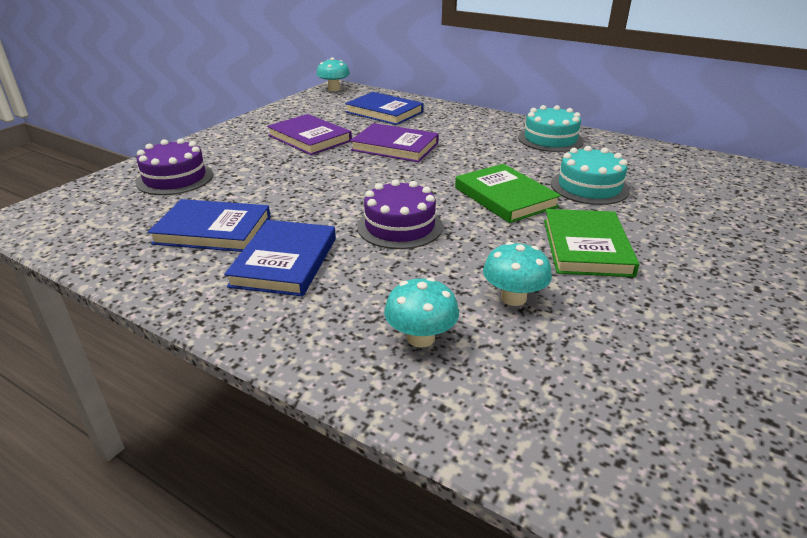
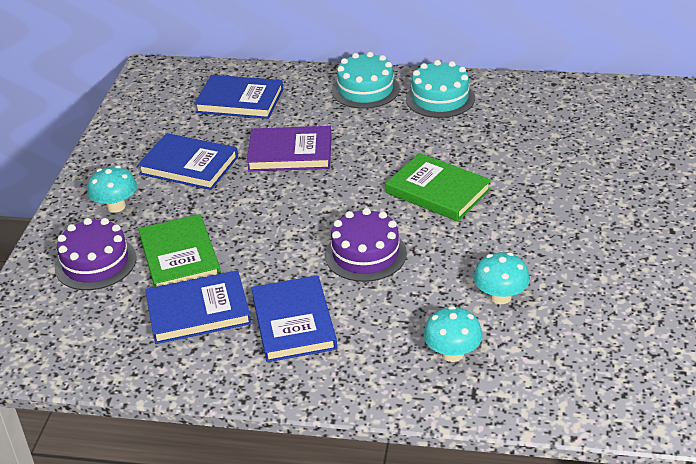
camera: 20 degrees left, 5 degrees up
purple book [267,114,352,155] -> blue book [137,133,238,190]
turquoise mushroom [316,57,350,91] -> turquoise mushroom moved to [87,166,137,213]
green book [544,209,639,277] -> green book moved to [139,214,221,287]
turquoise cake [551,146,630,205] -> turquoise cake moved to [332,52,400,109]

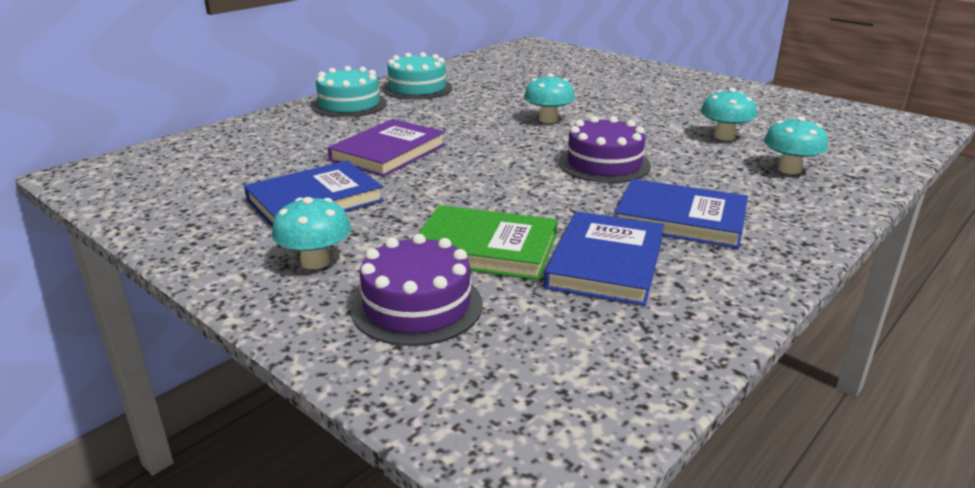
camera: 60 degrees left, 10 degrees down
blue book [194,75,283,119] -> none
green book [386,153,491,221] -> turquoise mushroom [524,73,575,123]

